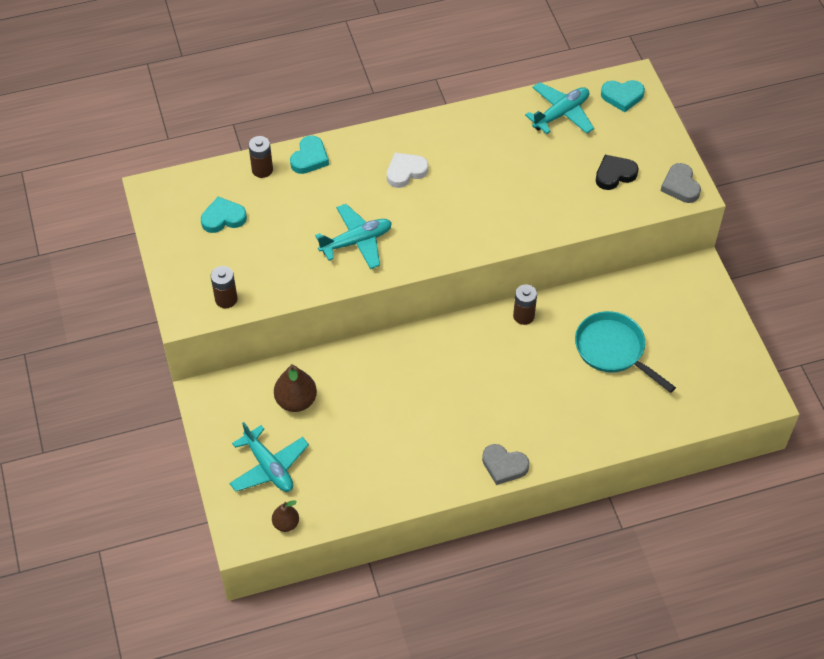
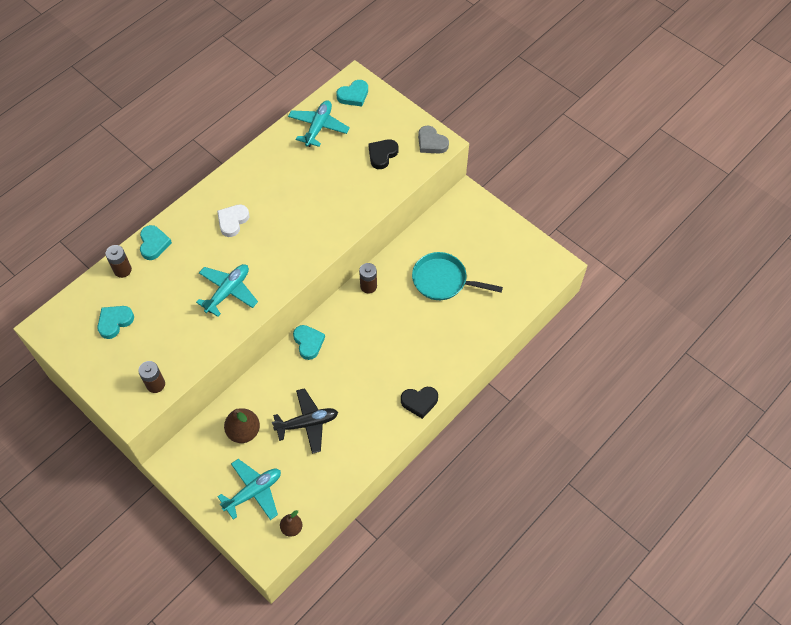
camera: 30 degrees left, 5 degrees up
turquoise plane [229,422,309,492] -> turquoise plane turned 60 degrees counterclockwise [217,459,281,520]
grey heart [482,444,529,485] -> black heart [401,387,438,419]
none -> black plane [272,388,338,454]
none -> turquoise heart [293,325,325,360]

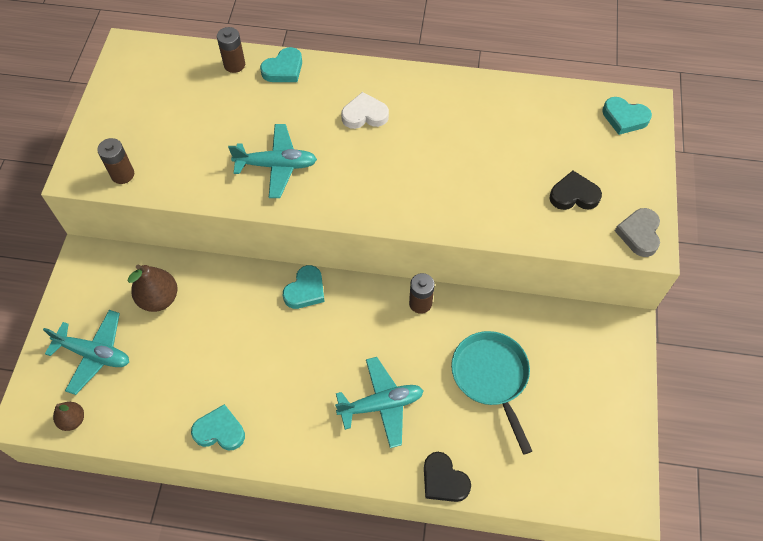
camera: 55 degrees right, 0 degrees up
turquoise heart [97,306,134,339] -> turquoise heart moved to [191,404,245,450]
black plane [272,388,338,454] -> none
turquoise plane [288,100,350,147] -> turquoise plane moved to [335,357,424,448]
black heart [401,387,438,419] -> black heart moved to [424,452,471,502]

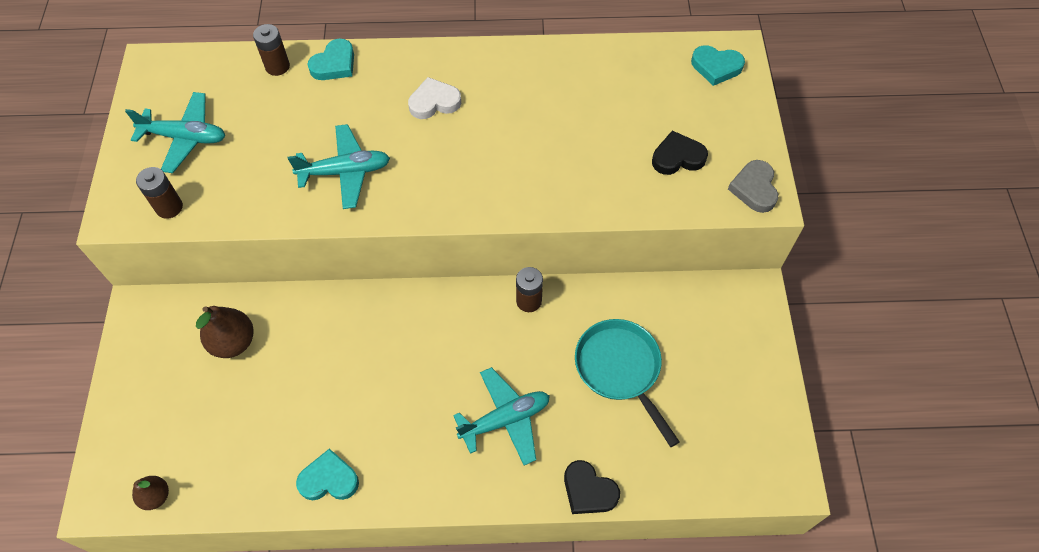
camera: 10 degrees left, 0 degrees up
turquoise plane [43,310,129,395] -> turquoise plane moved to [125,92,226,173]
turquoise heart [283,265,325,309] -> none

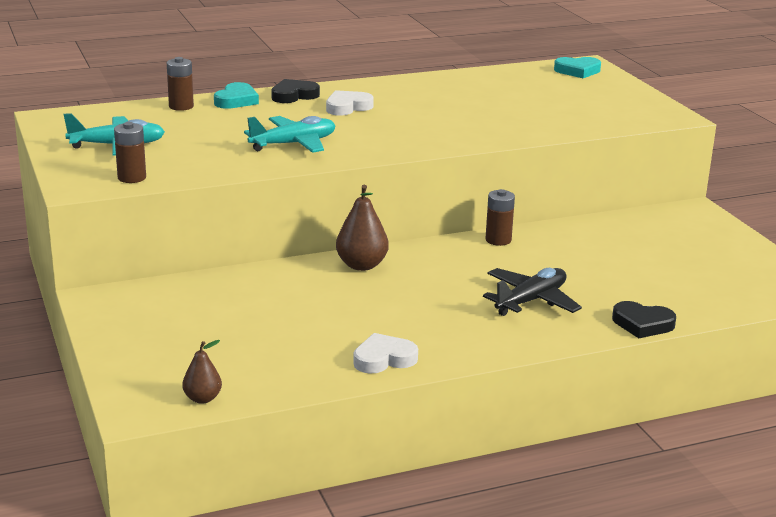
camera: 20 degrees left, 35 degrees down
brown pear [196,306,254,358] -> brown pear moved to [336,185,389,271]
turquoise heart [296,448,359,500] -> white heart [353,333,418,373]
turquoise plane [453,367,550,466] -> black plane [483,268,582,316]
turquoise pan [575,319,680,447] -> none
black heart [652,131,708,175] -> black heart moved to [271,79,320,103]
grey heart [728,160,779,213] -> none

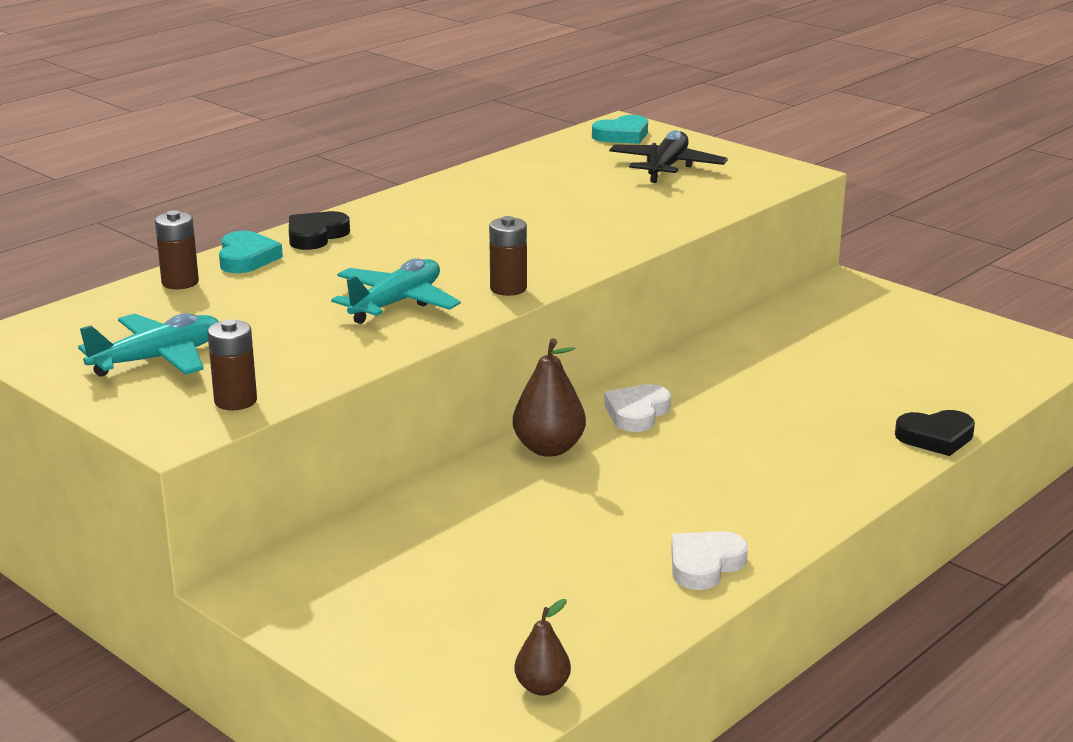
camera: 25 degrees left, 0 degrees up
white heart [326,90,374,116] -> white heart moved to [604,384,671,432]
black plane [483,268,582,316] -> black plane moved to [609,130,728,183]
brown battery [485,189,515,246] -> brown battery moved to [489,216,527,296]

